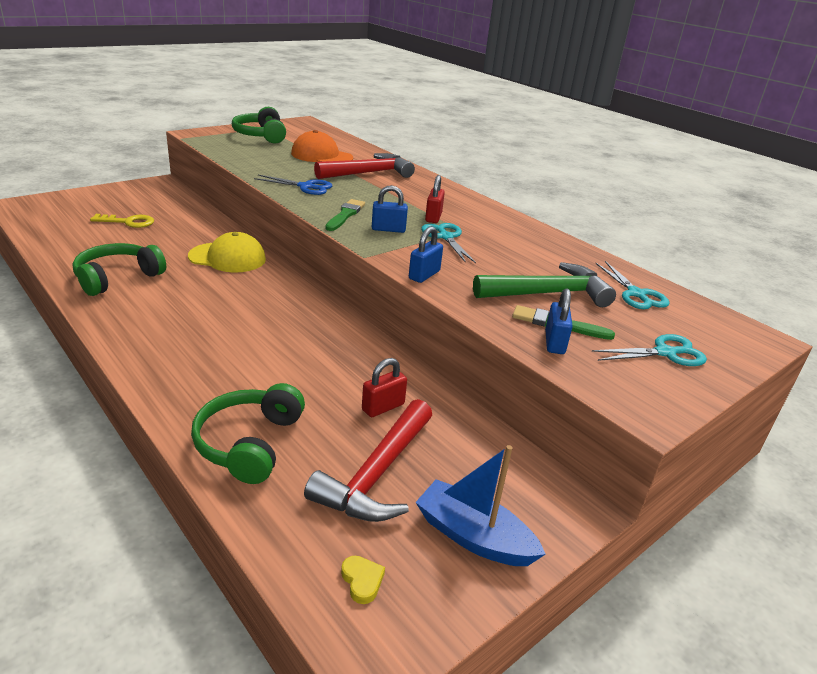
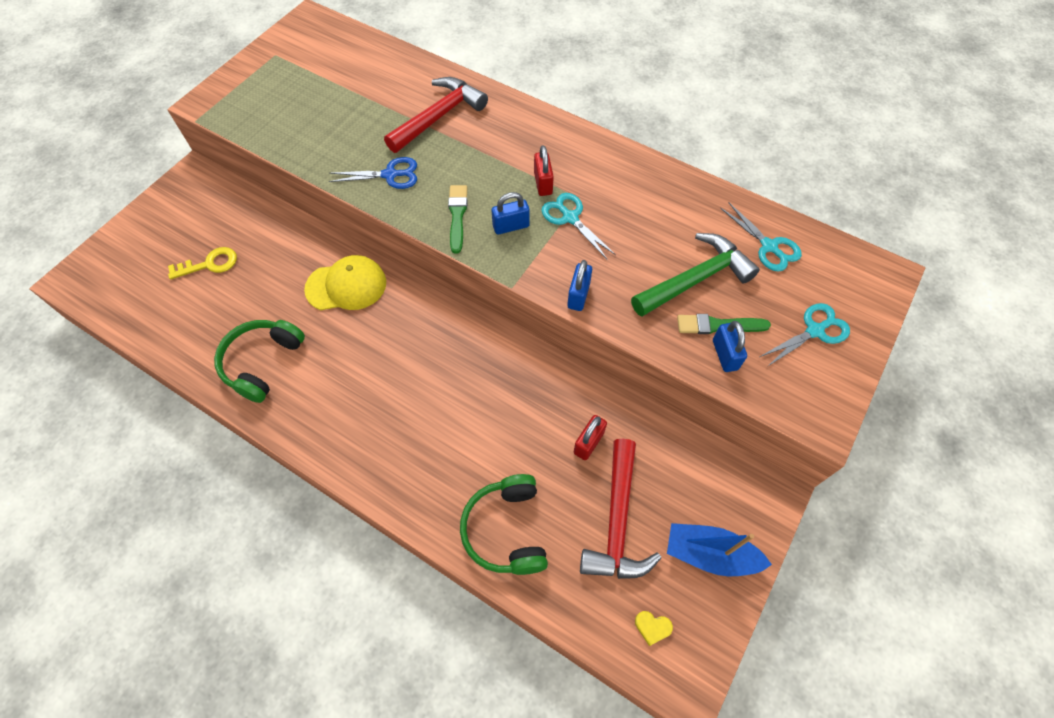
camera: 15 degrees left, 30 degrees up
green headphones [232,107,286,144] -> none
orange cap [291,130,353,162] -> none
yellow heart [341,556,385,604] -> yellow heart turned 150 degrees clockwise [635,611,673,646]

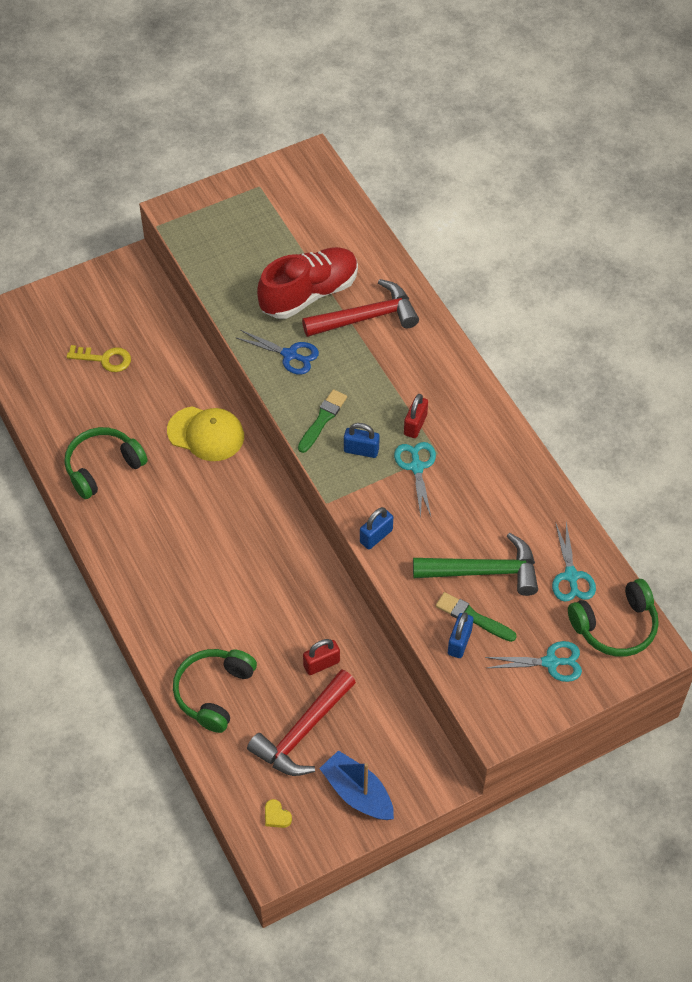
camera: 30 degrees right, 5 degrees down
none -> red shoe [257,247,358,319]
none -> green headphones [568,579,659,657]

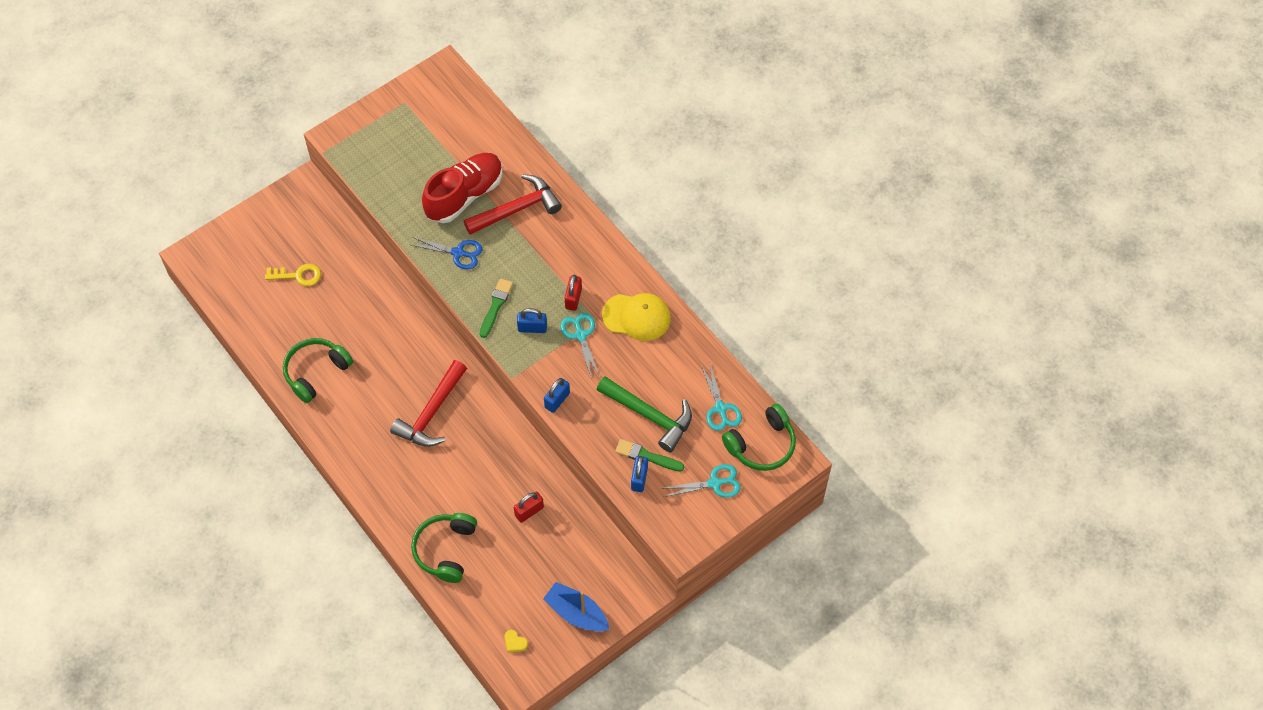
camera: 10 degrees left, 5 degrees up
yellow cap [167,406,244,461] -> yellow cap moved to [602,293,671,341]
red hammer [247,669,356,776] -> red hammer moved to [390,360,467,447]
green hammer [413,532,538,596] -> green hammer turned 45 degrees clockwise [597,376,692,452]

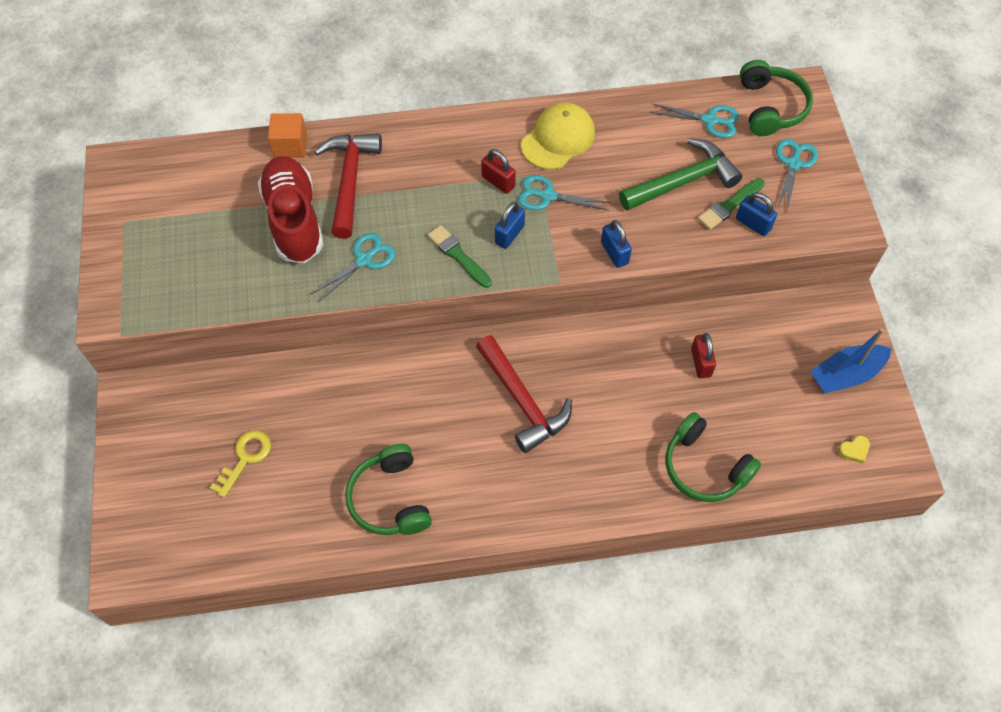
camera: 60 degrees left, 0 degrees up
blue scissors [412,237,482,270] -> turquoise scissors [310,233,395,302]
none -> orange cube [268,113,307,158]

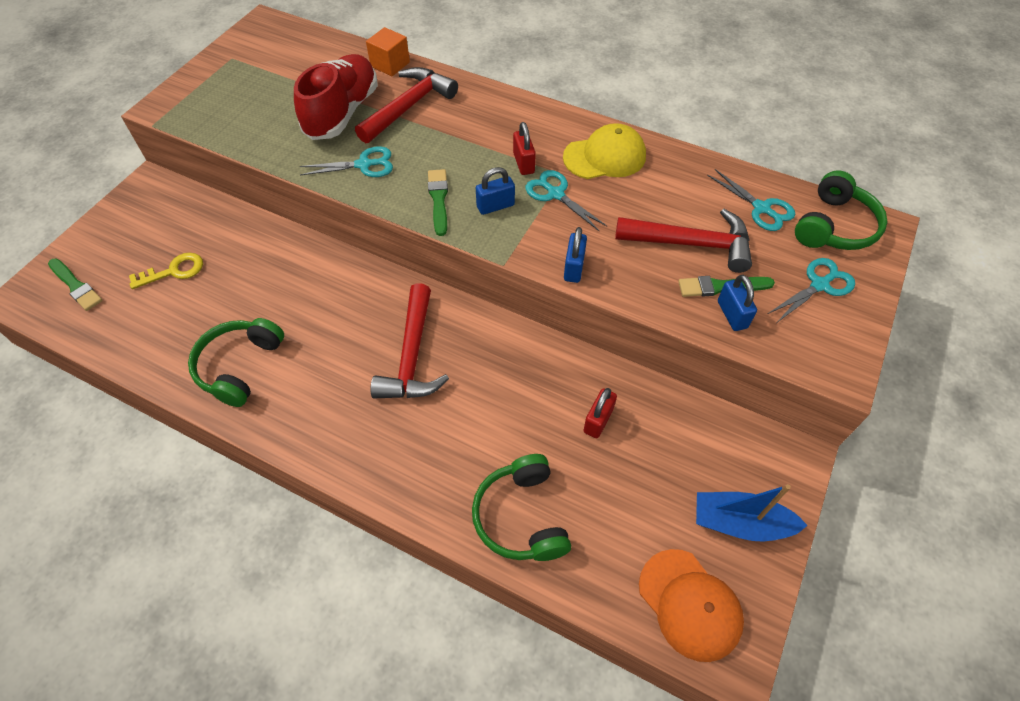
camera: 35 degrees right, 5 degrees down
green hammer [619,138,742,211] -> red hammer [615,209,752,273]
yellow heart [838,435,870,463] -> orange cap [639,549,744,662]
none -> green brush [48,259,103,311]

